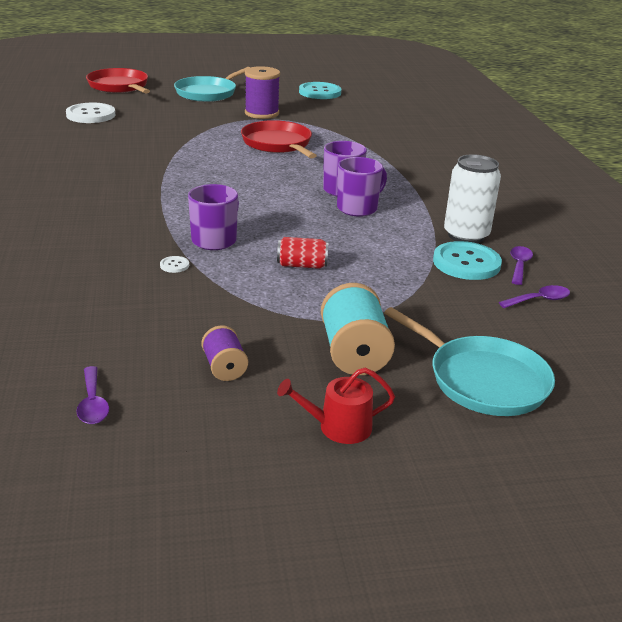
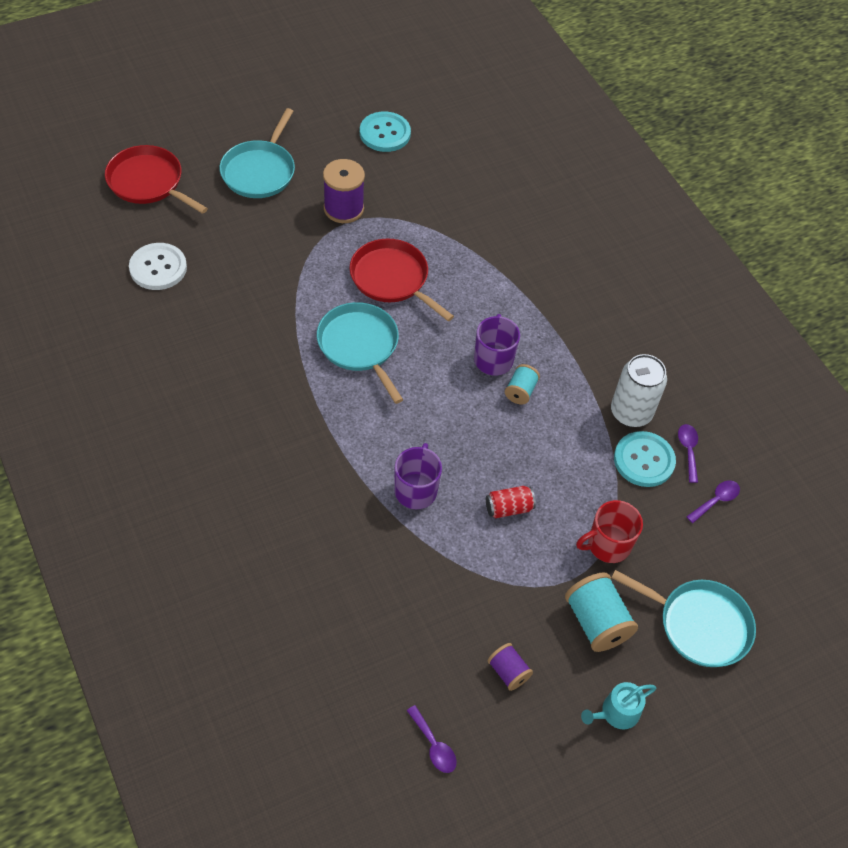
camera: 20 degrees left, 25 degrees up
white button [160,256,189,273] -> none
red watering can [277,368,395,444] -> turquoise watering can [581,682,657,730]
purple mug [337,157,387,217] -> turquoise spool [505,364,540,405]
none -> turquoise pan [317,302,403,404]
none -> red mug [576,500,643,563]

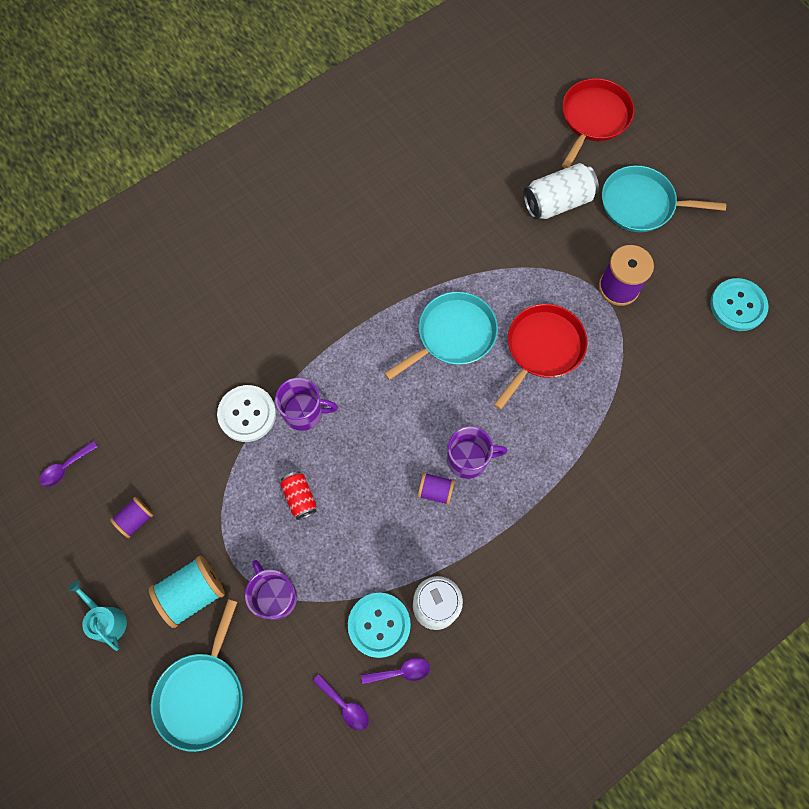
camera: 85 degrees right, 15 degrees up
white button [129,243,187,290] -> white button moved to [217,385,276,442]
turquoise spool [505,364,540,405] -> purple spool [418,472,455,505]
red mug [576,500,643,563] -> purple mug [245,560,297,620]
none -> white can [523,163,599,219]

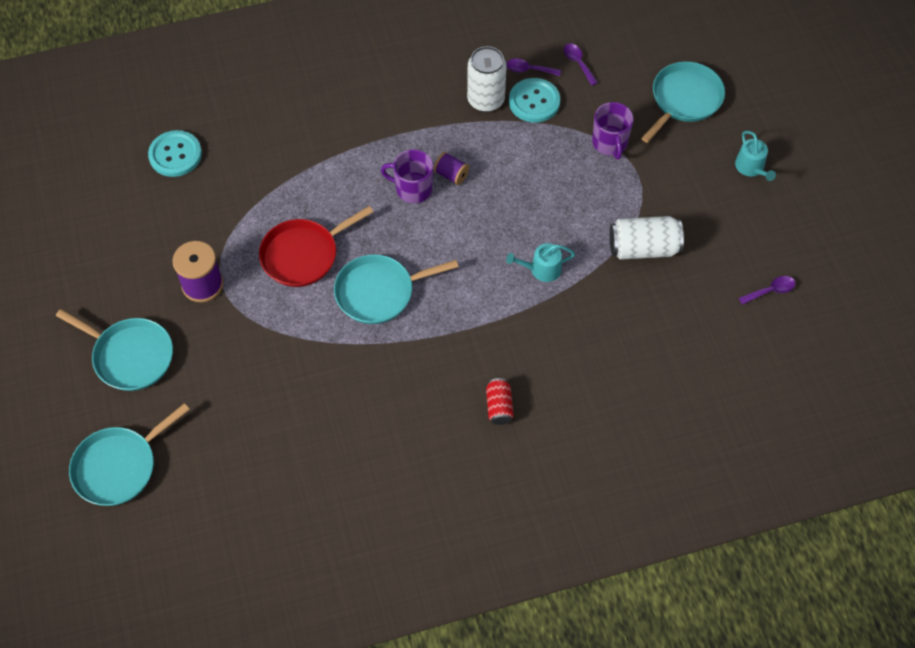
camera: 160 degrees left, 10 degrees down
purple spool [110,497,153,538] -> none
turquoise spool [149,555,225,628] -> none
white button [217,385,276,442] -> none
purple mug [275,378,338,431] -> turquoise watering can [506,243,575,282]
red can [280,471,317,520] -> red can moved to [486,378,514,425]
white can [523,163,599,219] -> white can moved to [610,216,684,260]
red pan [562,78,634,168] -> turquoise pan [69,403,190,506]
turquoise button [710,278,769,331] -> turquoise button moved to [148,130,202,177]

